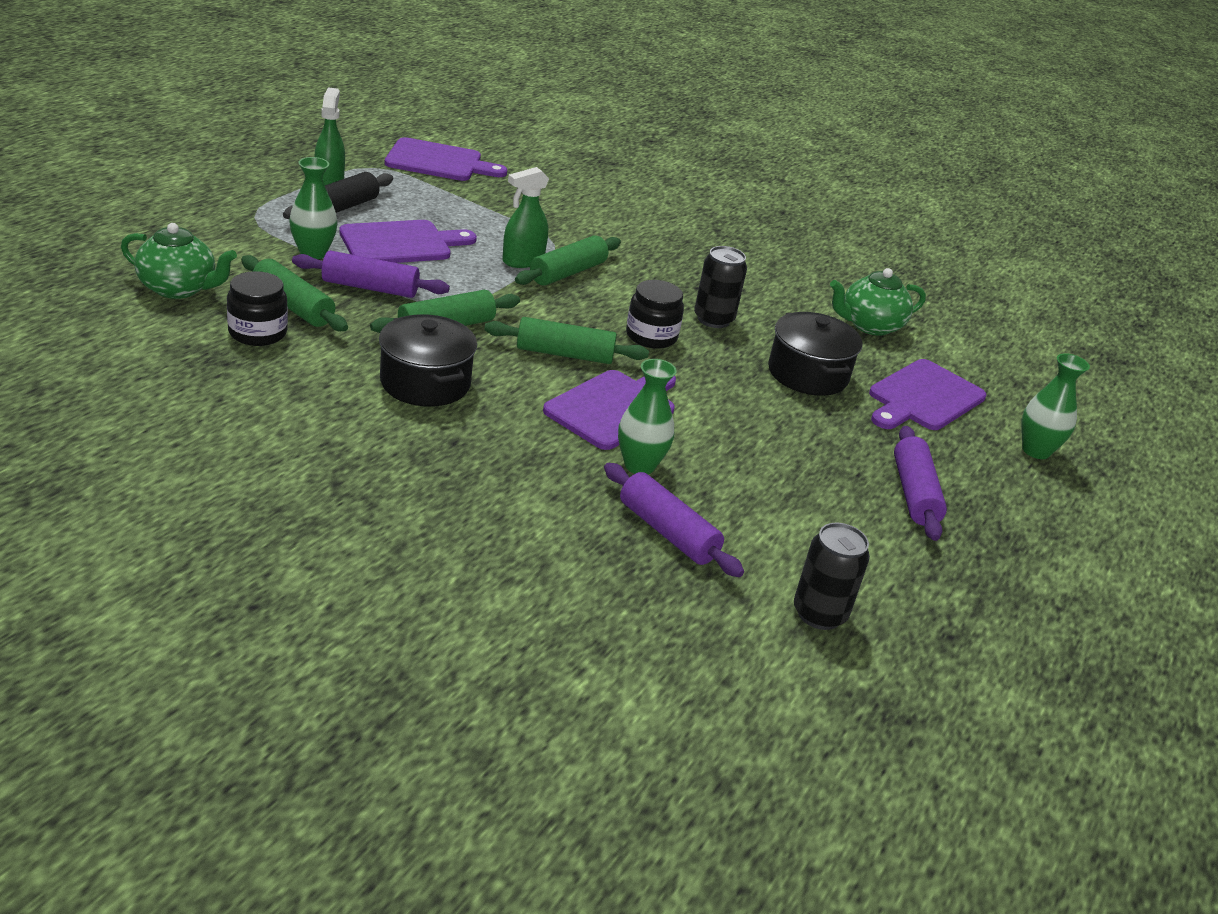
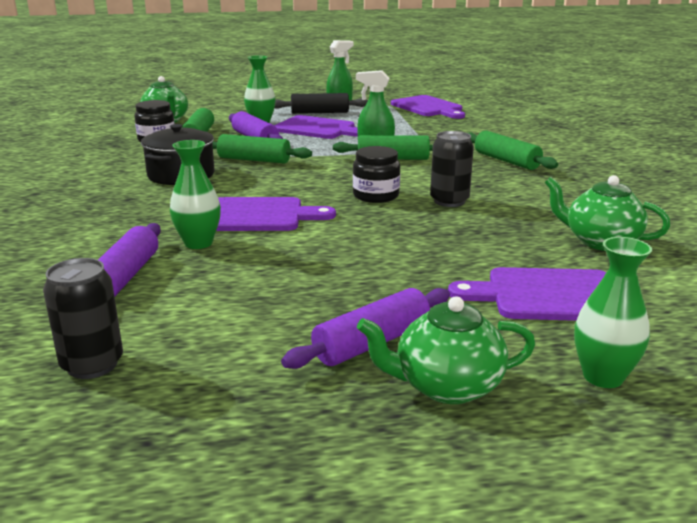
camera: 55 degrees right, 10 degrees down
green rolling pin [484,317,649,364] -> green rolling pin moved to [468,131,558,170]
black pot [768,312,862,396] -> none
none -> green teapot [357,296,535,404]

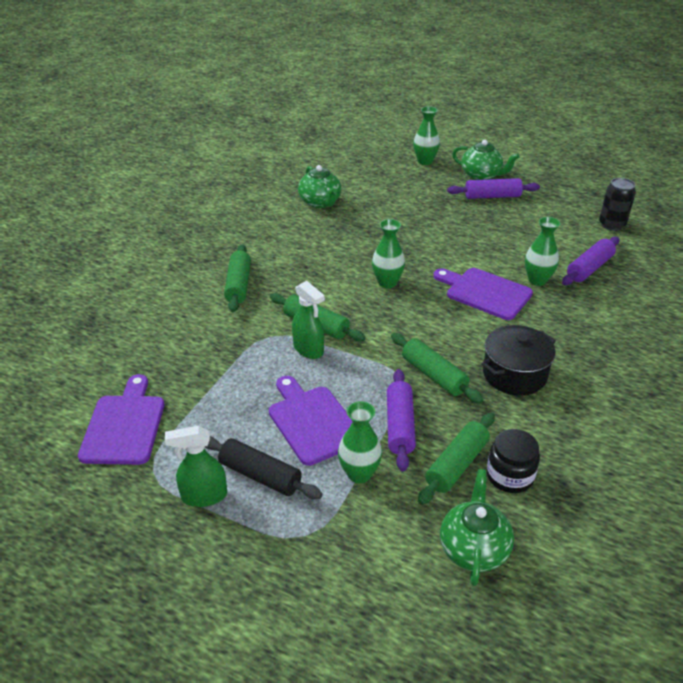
camera: 145 degrees left, 15 degrees up
black jar [353,146,400,203] -> green vase [372,219,405,288]
black can [430,131,474,207] -> none
purple cutting board [448,267,606,321] -> none

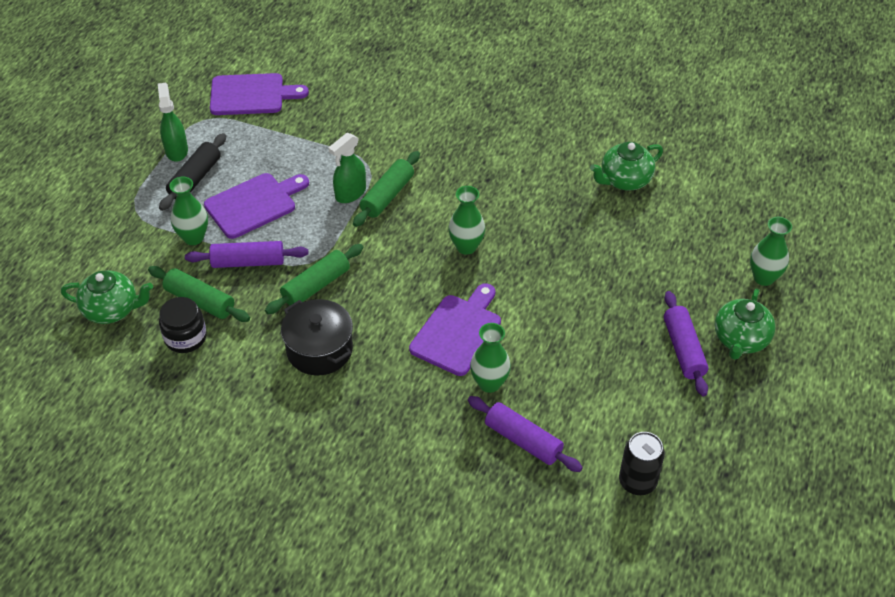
camera: 85 degrees right, 10 degrees up
green rolling pin [224,244,251,312] -> none

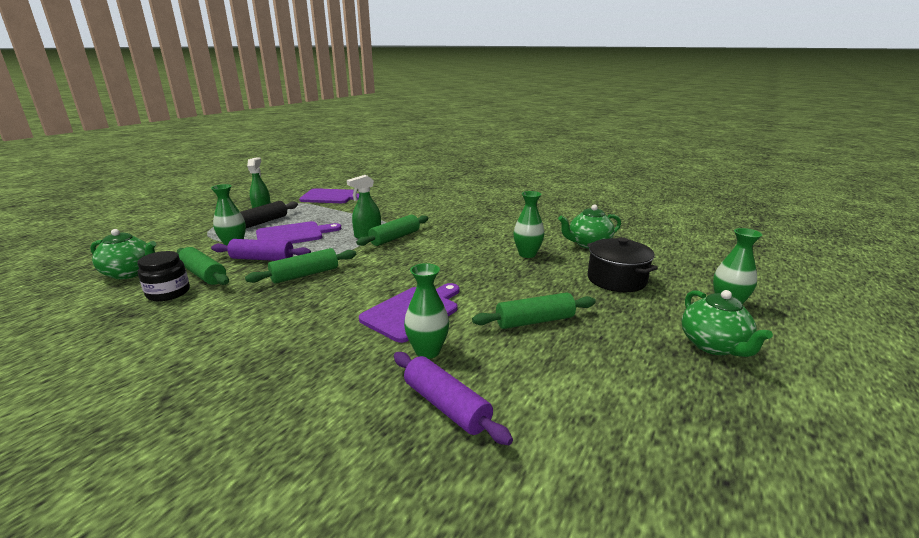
camera: 10 degrees right, 25 degrees down
black pot [281,299,353,375] -> black pot moved to [587,237,658,292]
green vase [448,186,485,255] -> green vase moved to [513,191,544,258]
black can [619,432,665,495] -> none
purple rolling pin [664,291,708,396] -> none
green teapot [715,288,775,360] -> green teapot turned 45 degrees counterclockwise [682,290,773,357]
none -> green rolling pin [472,292,596,329]

